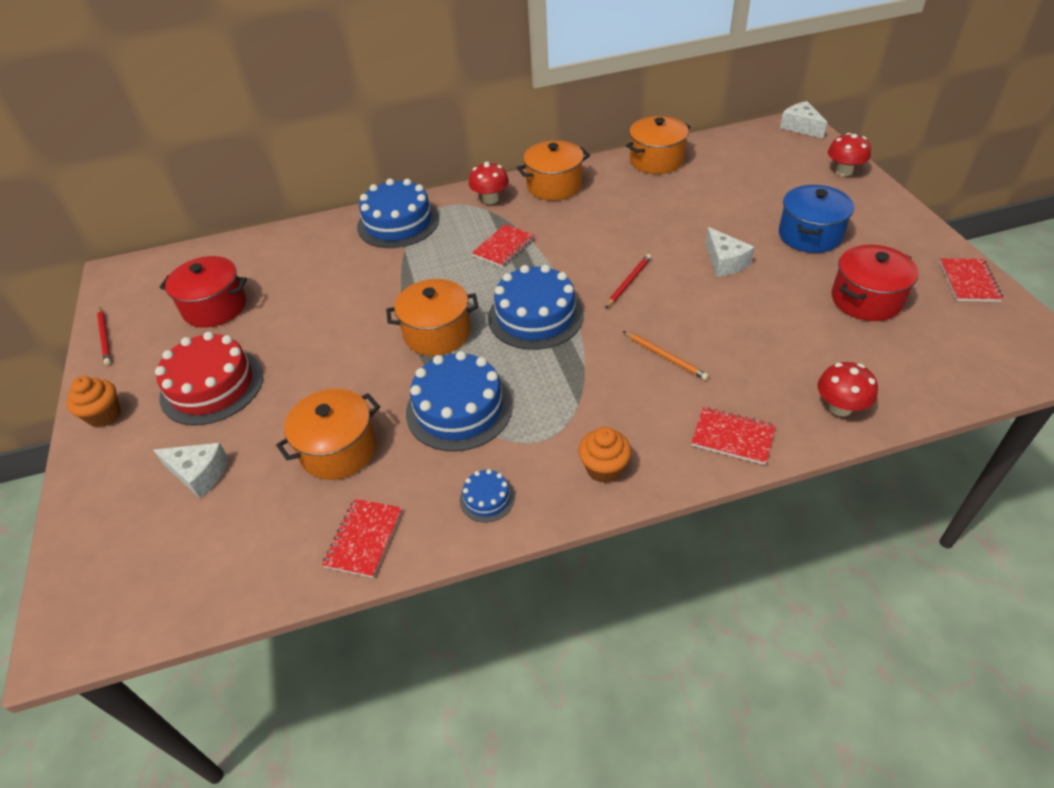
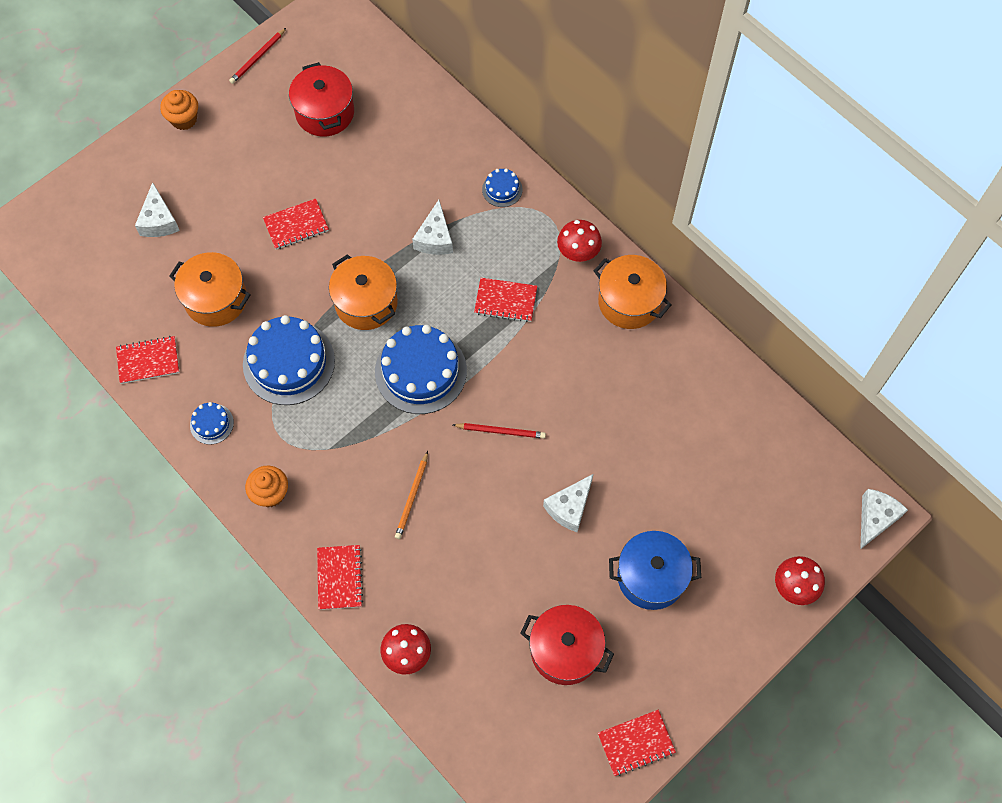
camera: 60 degrees right, 20 degrees up
red cake [155,332,263,426] -> none
blue cake [357,179,439,248] -> blue cake [482,168,522,207], size x0.47
orange pot [626,116,691,174] -> none
none -> red notebook [263,199,329,250]
none -> white cheese [412,200,453,255]

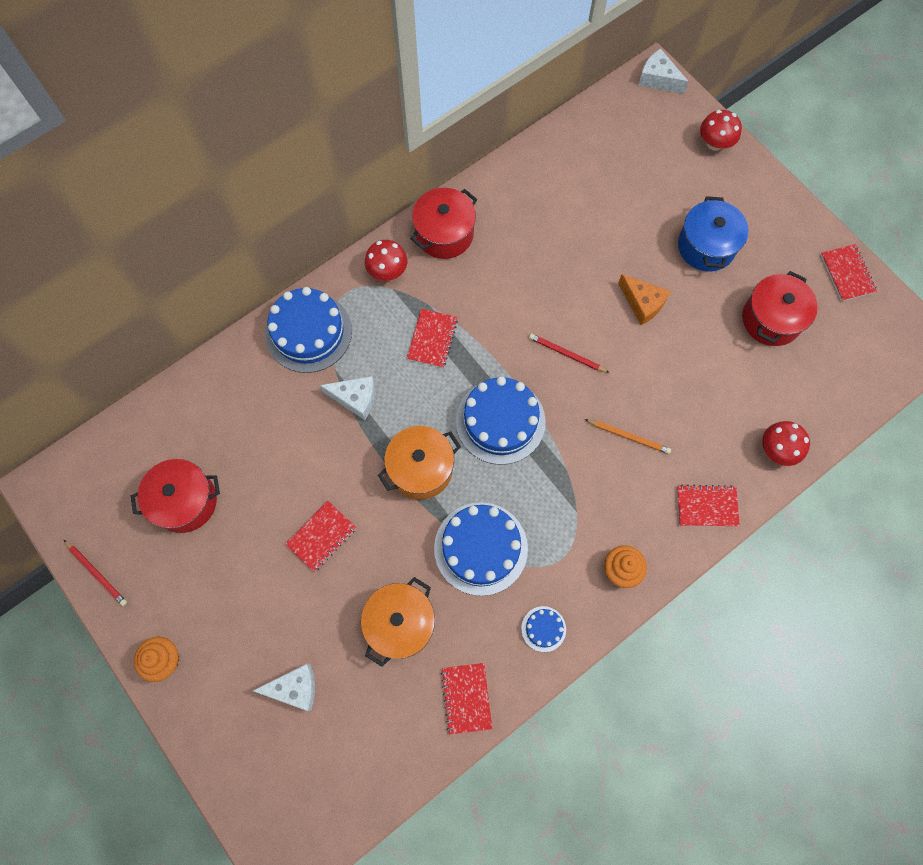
camera: 85 degrees left, 5 degrees up
red notebook [263,199,329,250] -> red notebook turned 60 degrees clockwise [285,501,356,572]
red pencil [453,423,546,439] -> red pencil turned 75 degrees counterclockwise [529,334,609,373]
blue cake [482,168,522,207] -> blue cake [265,287,352,373], size x2.15
white cheese [543,474,593,532] -> orange cheese [618,274,670,325]
orange pot [594,255,672,329] -> red pot [410,188,477,259]

